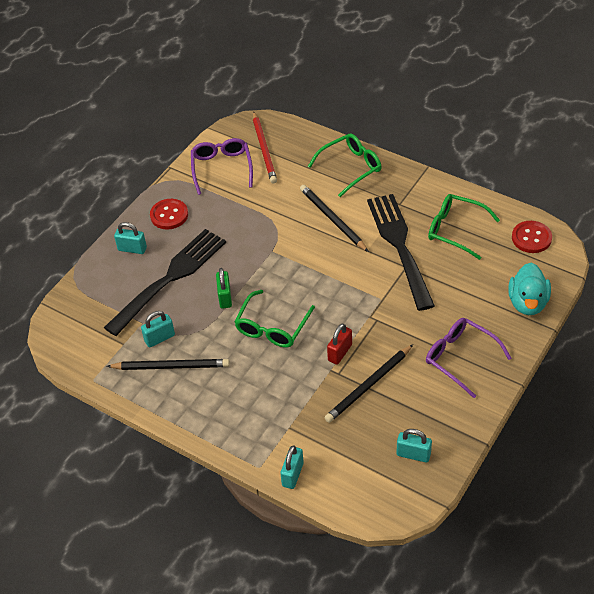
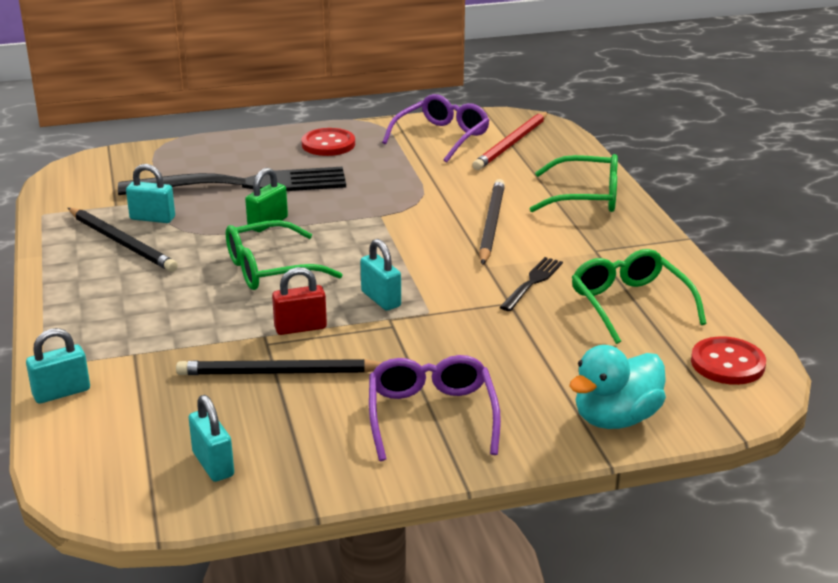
camera: 40 degrees right, 20 degrees down
turquoise padlock [114,222,147,254] -> turquoise padlock moved to [360,239,401,311]
black fork [367,194,435,311] -> black fork [500,257,563,311], size x0.44

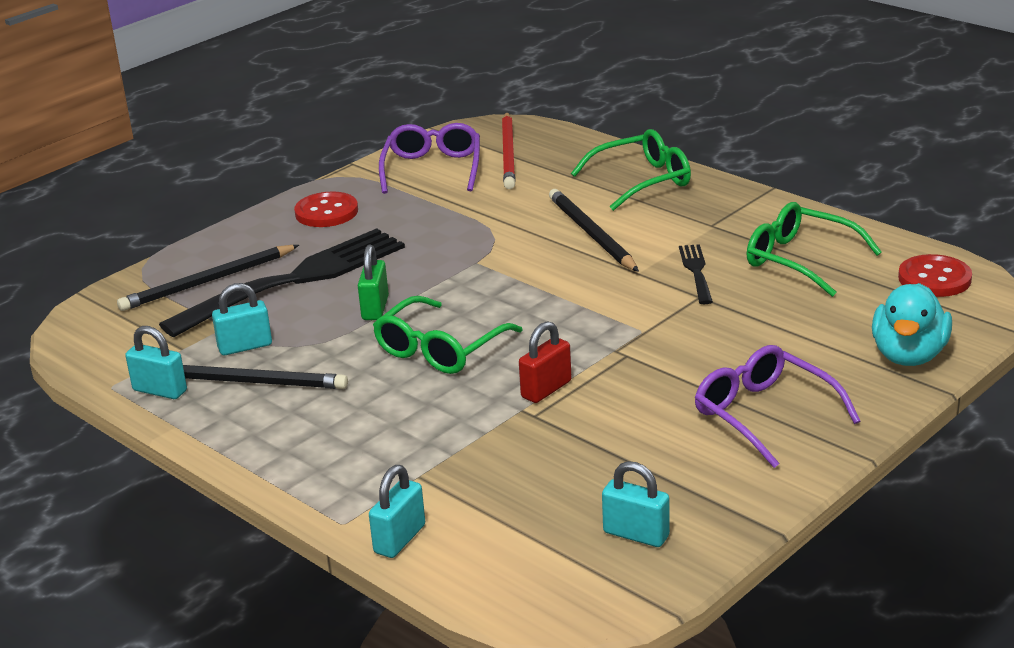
camera: 30 degrees left, 0 degrees up
black pencil [176,359,382,375] -> black pencil moved to [117,245,299,311]
turquoise padlock [360,239,401,311] -> turquoise padlock moved to [125,326,187,399]

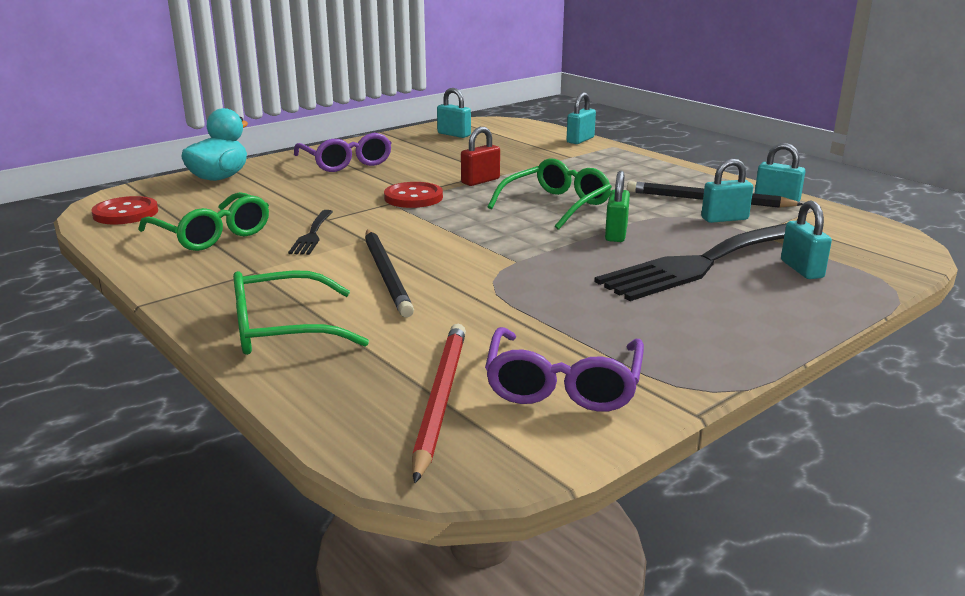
camera: 175 degrees left, 5 degrees down
black pencil [117,245,299,311] -> turquoise padlock [781,201,832,279]
red button [294,191,358,227] -> red button moved to [384,182,443,208]

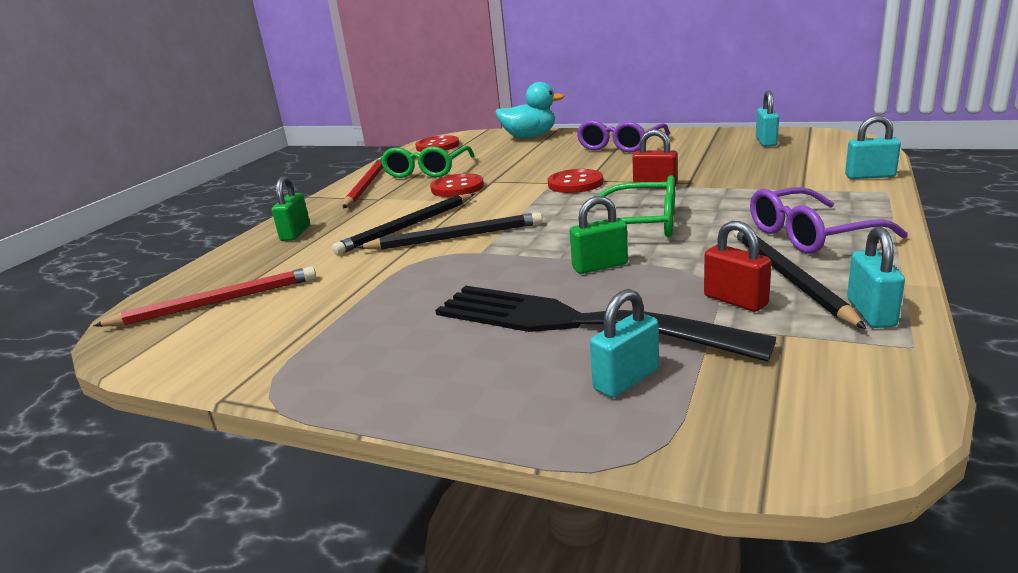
camera: 65 degrees right, 0 degrees up
green glasses [233,270,369,355] -> green padlock [272,176,310,241]
black fork [288,210,333,255] -> red button [430,173,484,197]
purple glasses [485,327,644,412] -> purple glasses moved to [750,187,908,254]
turquoise padlock [701,158,753,223] -> red padlock [704,221,772,312]
none -> red pencil [343,158,383,208]
none -> black pencil [356,212,542,250]

